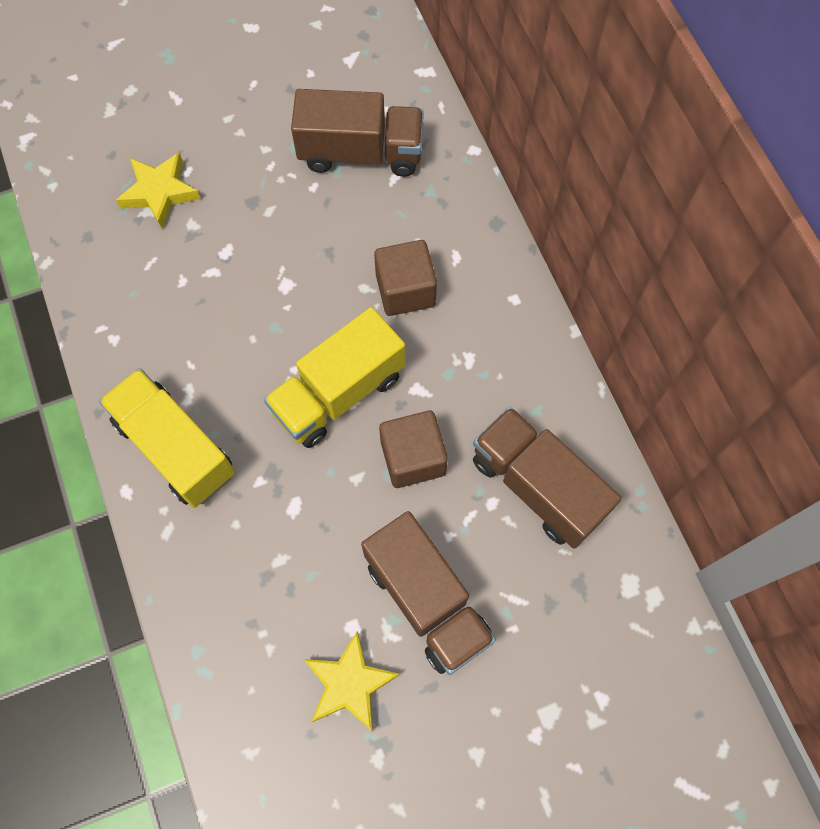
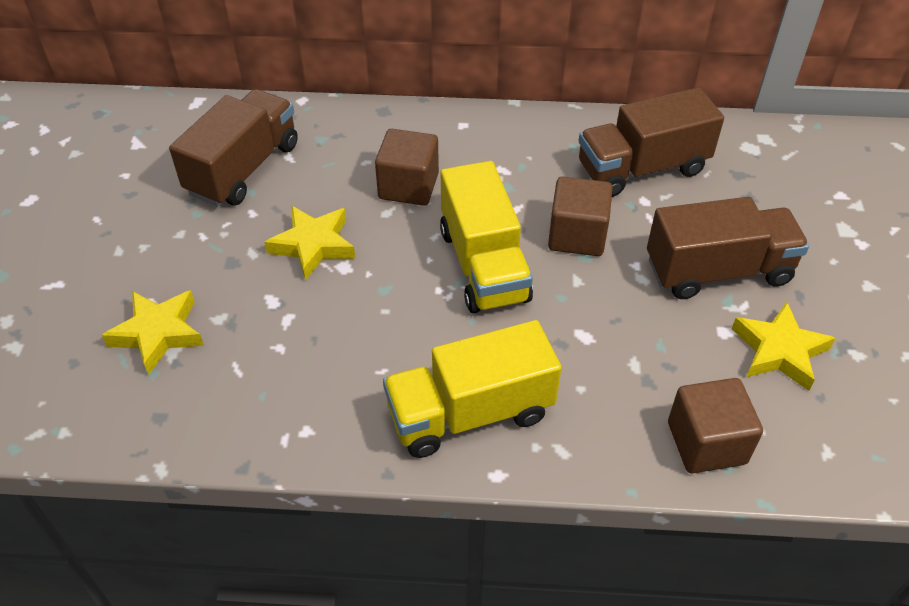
camera: 65 degrees left, 20 degrees down
none -> yellow star [264,205,356,281]
none -> brown cube [668,378,763,474]

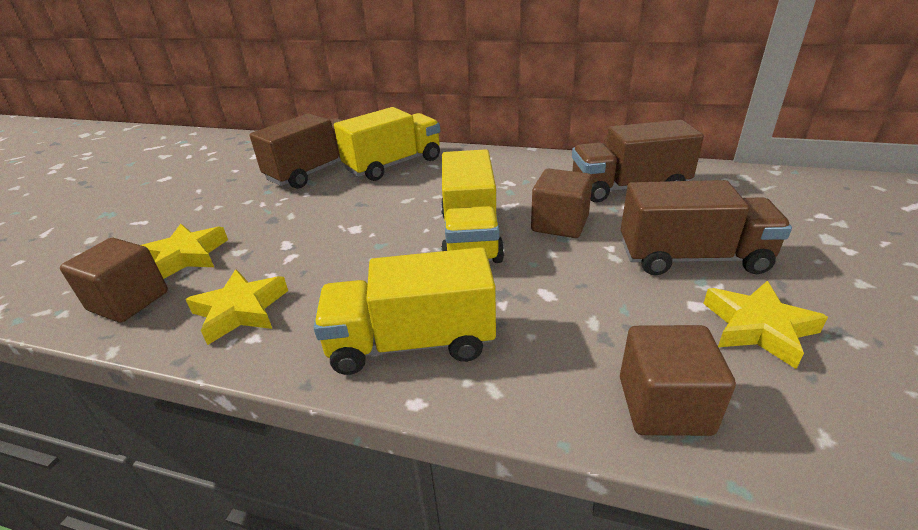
camera: 15 degrees right, 15 degrees down
yellow star [264,205,356,281] -> yellow star moved to [185,269,288,345]
brown cube [375,129,439,206] -> brown cube moved to [60,238,168,323]
none -> yellow truck [334,107,440,181]

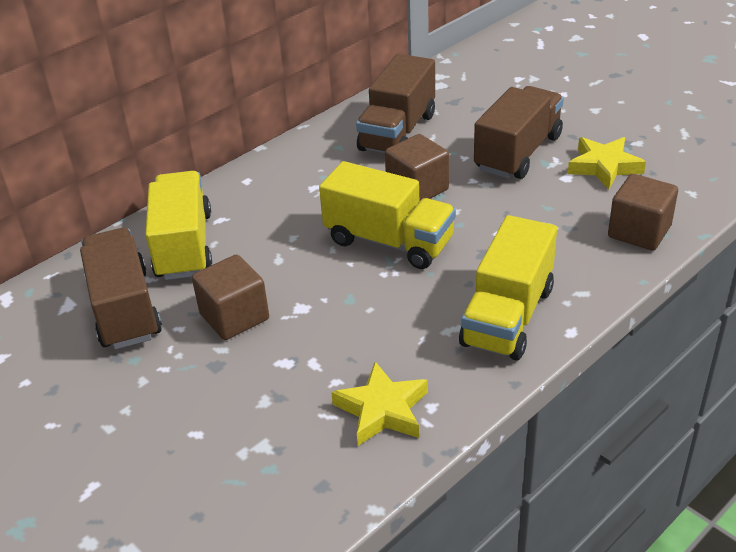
camera: 60 degrees left, 5 degrees up
brown cube [60,238,168,323] -> brown cube moved to [192,255,269,340]
yellow star [141,224,228,279] -> none

